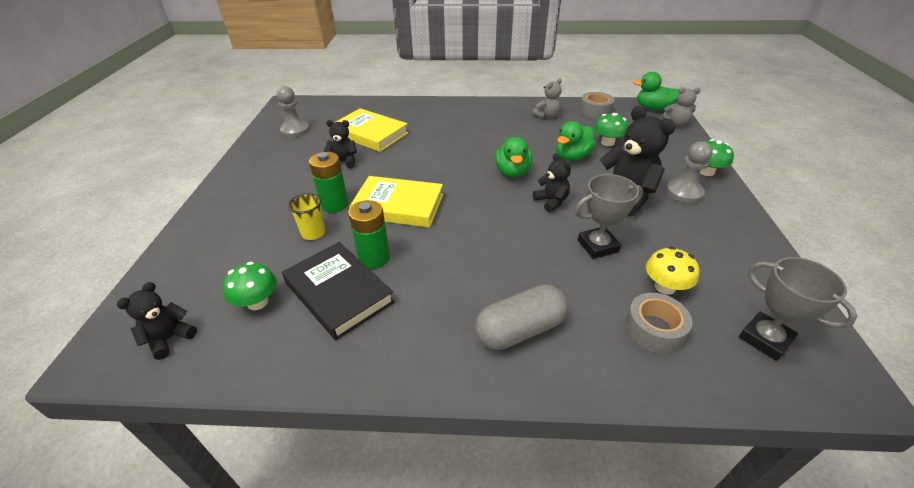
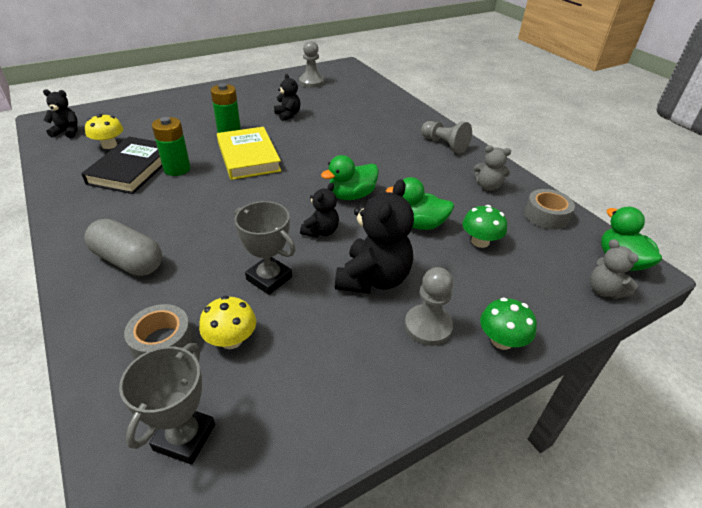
camera: 55 degrees right, 0 degrees up
green mushroom [223,262,277,310] -> yellow mushroom [85,114,123,149]
yellow cup [288,193,325,240] -> none
yellow book [334,108,408,152] -> none
none -> grey pawn [421,121,472,154]

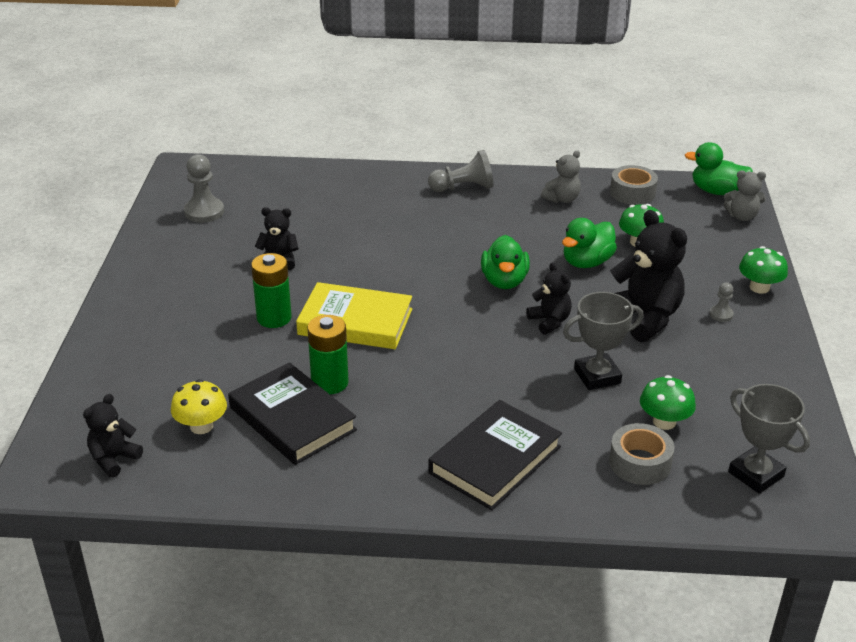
camera: 55 degrees left, 5 degrees down
grey capsule [84,219,162,276] -> black book [428,400,562,510]
yellow mushroom [199,296,256,349] -> green mushroom [640,375,696,430]
grey pawn [405,267,453,346] -> grey pawn [709,282,734,322], size x0.53

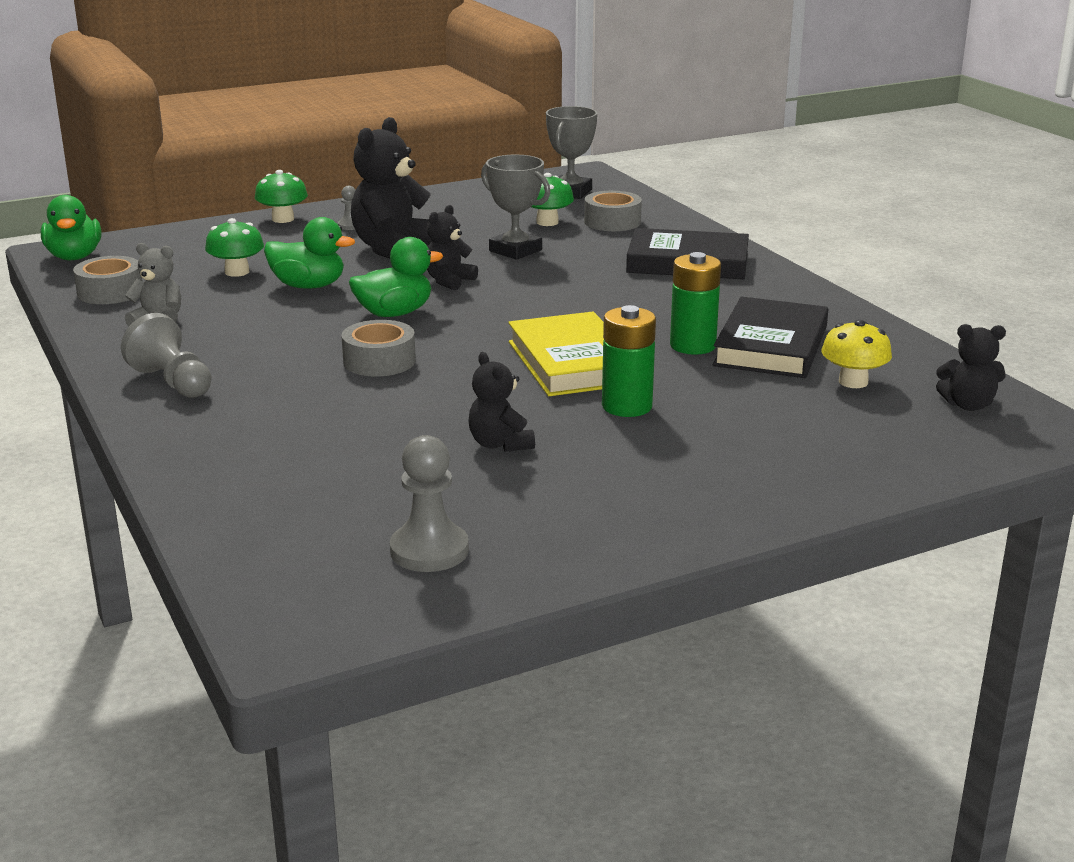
camera: 120 degrees left, 10 degrees down
grey teddy bear [724,171,766,221] -> none
none -> grey tape [341,320,416,377]

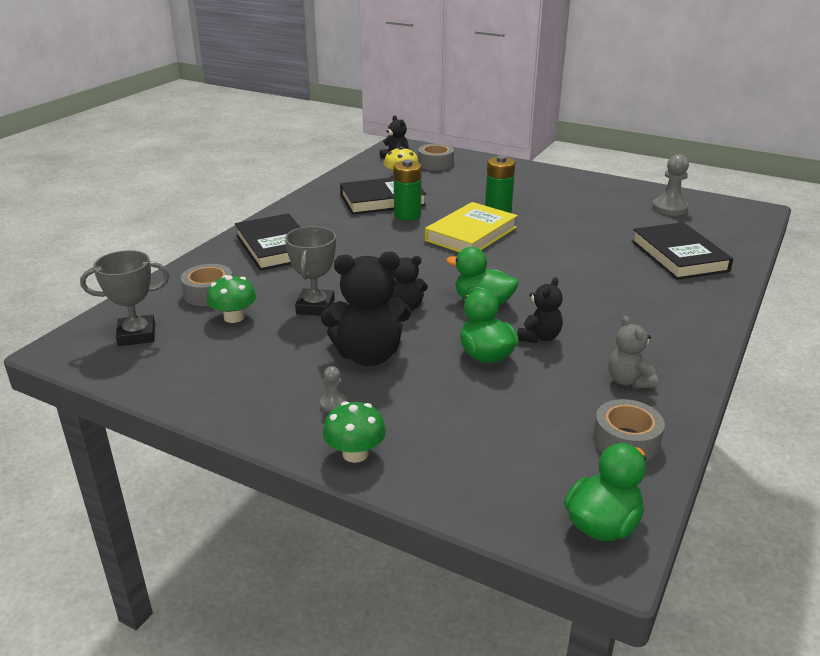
camera: 125 degrees left, 5 degrees up
grey pawn [121,313,211,398] -> none
green mushroom [205,218,264,277] -> none
grey tape [341,320,416,377] -> grey tape moved to [418,144,454,171]
black teddy bear [468,352,535,452] -> black teddy bear moved to [517,277,563,343]
none -> black book [631,222,733,280]

